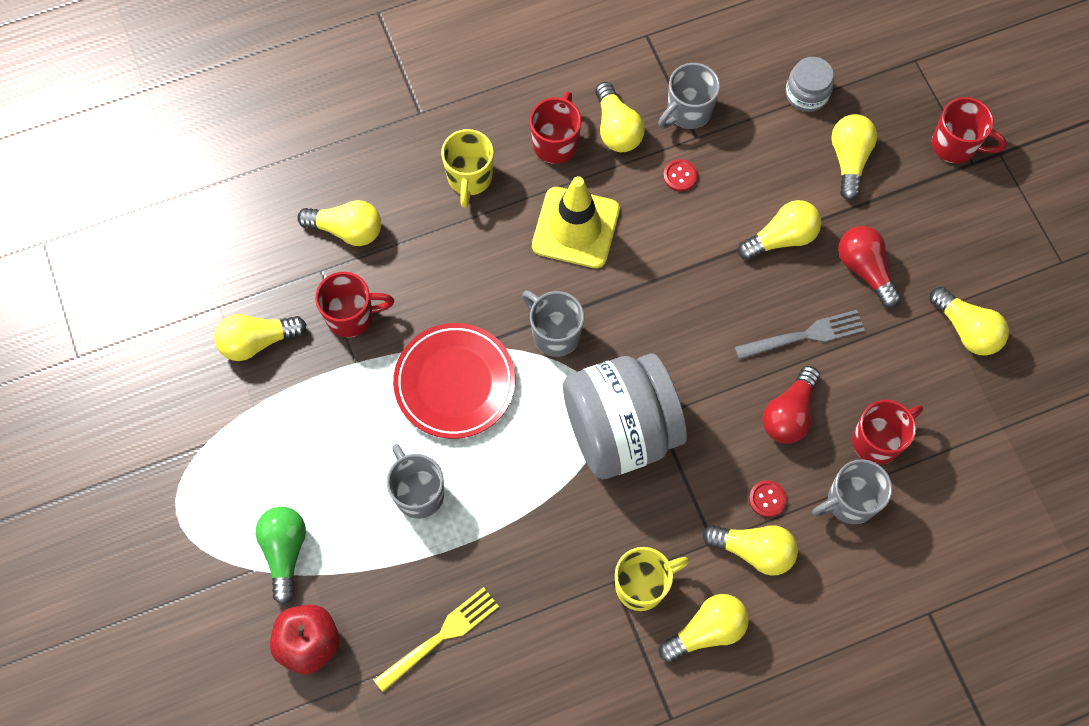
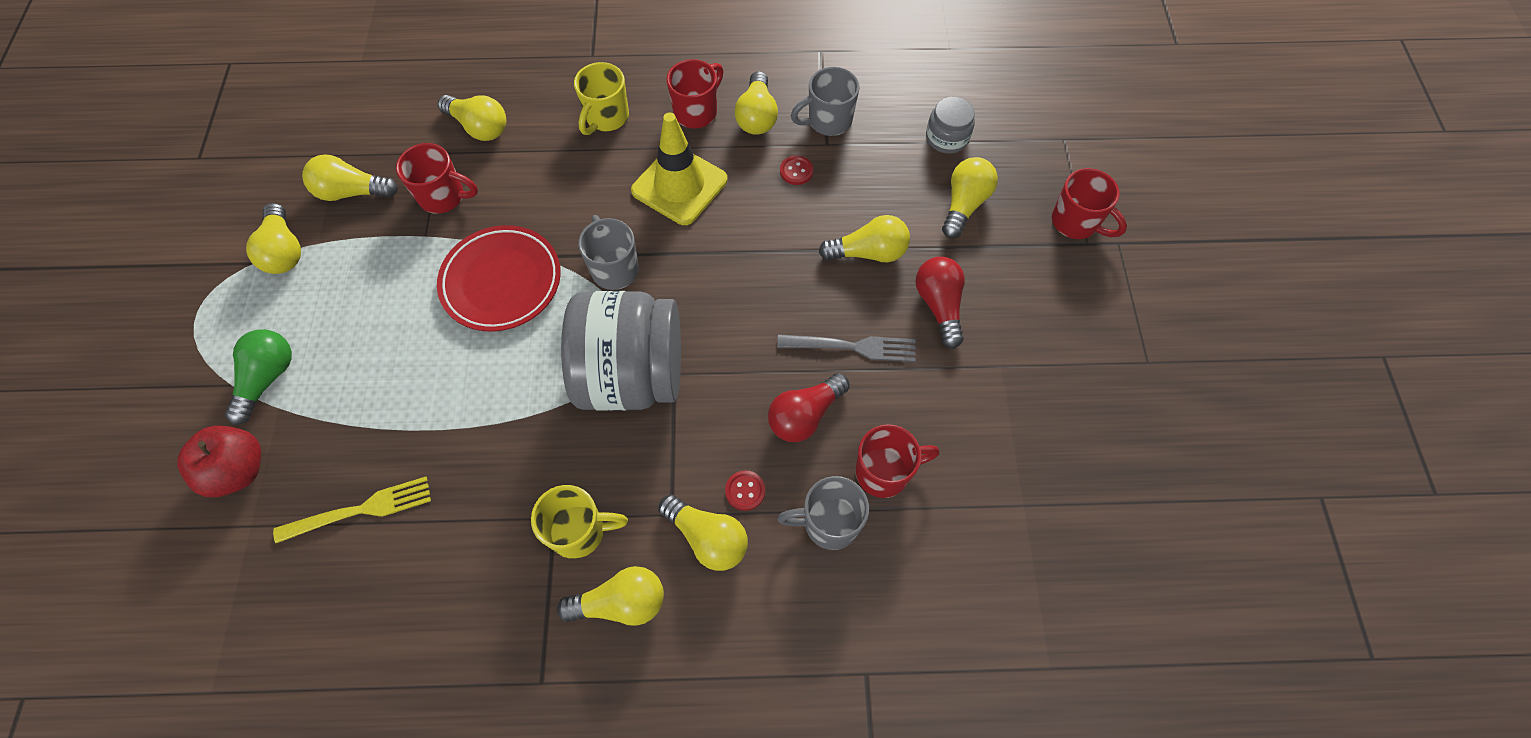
camera: 20 degrees right, 5 degrees down
grey mug [386,444,444,519] -> none
yellow light bulb [930,287,1009,356] -> yellow light bulb moved to [246,203,301,274]

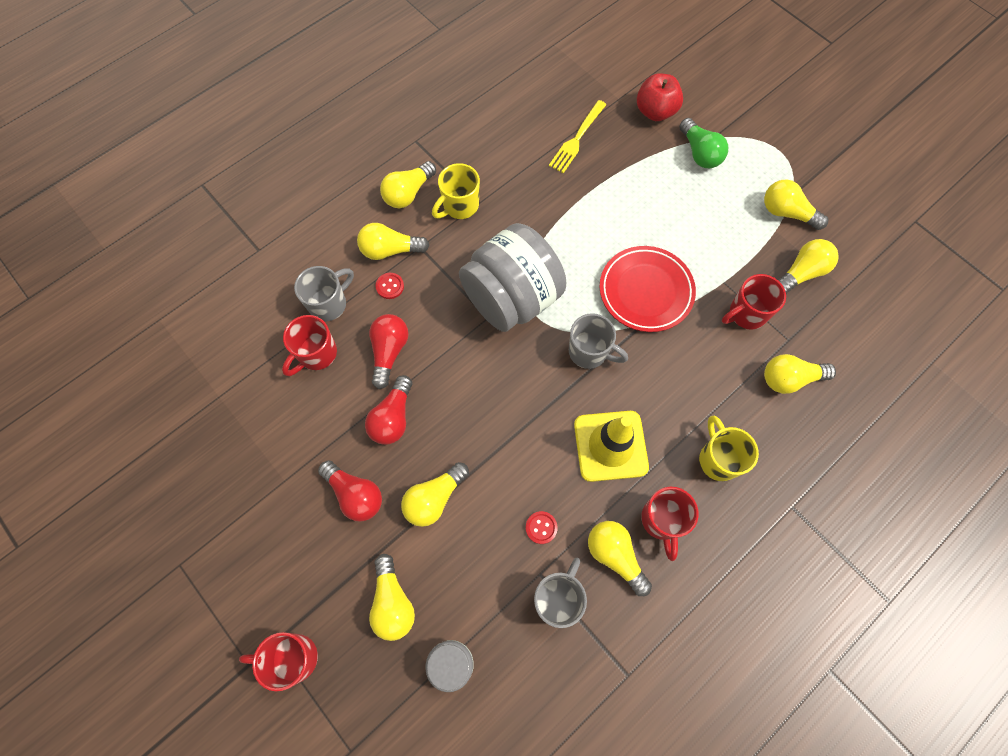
camera: 140 degrees right, 5 degrees up
grey fork [777,334,915,362] -> red light bulb [365,375,412,445]

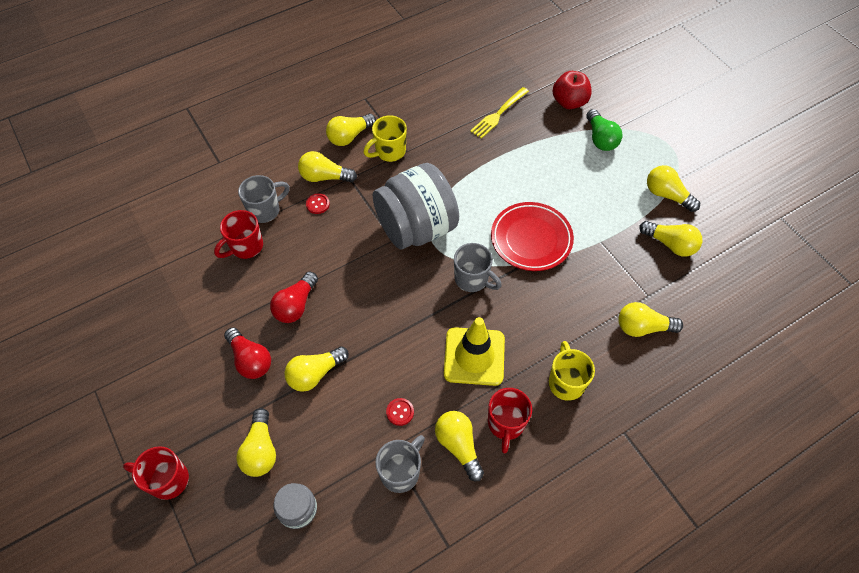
camera: 10 degrees right, 10 degrees down
red light bulb [369,314,409,389] -> none
red mug [722,274,786,329] -> none
yellow light bulb [778,239,839,294] -> yellow light bulb turned 60 degrees clockwise [640,221,702,257]

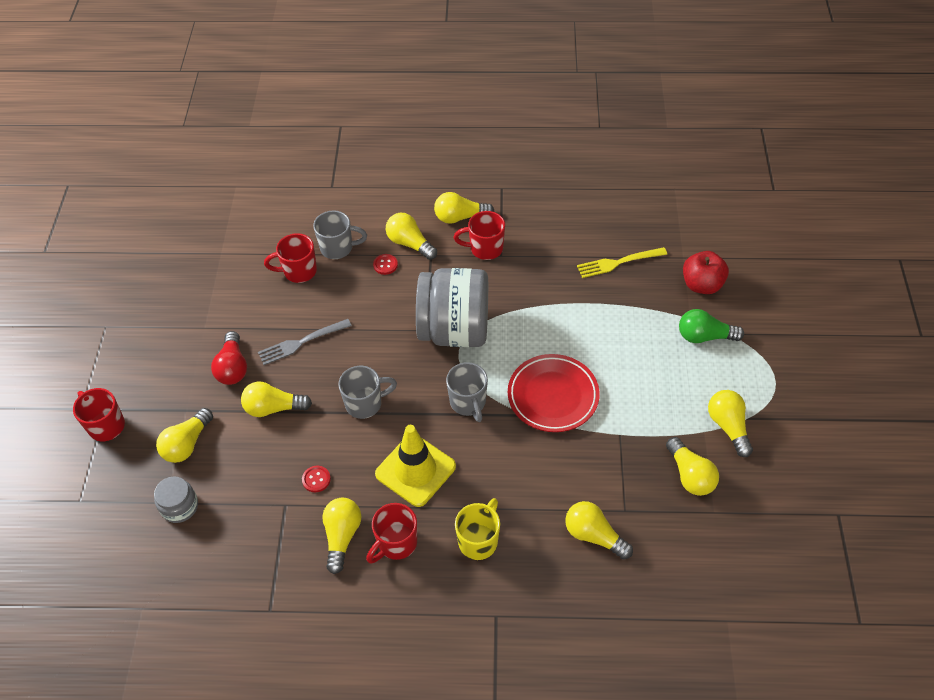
camera: 35 degrees right, 5 degrees down
red light bulb [270,272,318,323] -> grey fork [258,319,352,365]
yellow mug [363,115,407,162] -> red mug [454,211,505,260]
grey mug [375,435,425,493] -> grey mug moved to [338,366,397,419]
green light bulb [586,109,623,151] -> green light bulb turned 75 degrees clockwise [679,309,744,343]

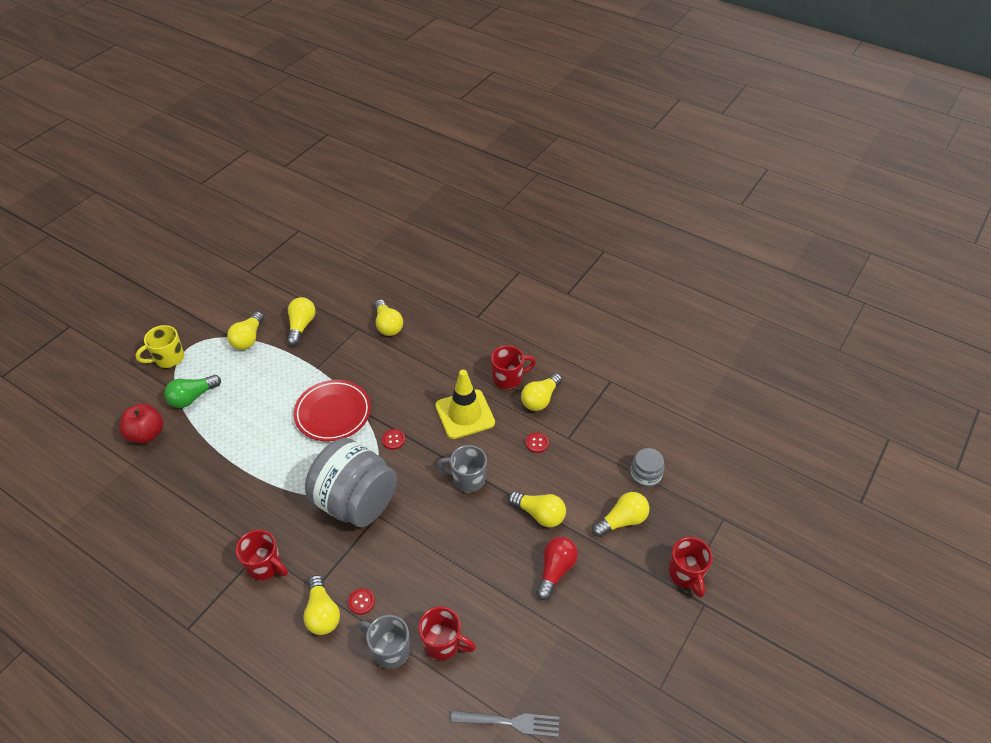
camera: 150 degrees left, 5 degrees down
grey fork [258,319,352,365] -> grey fork moved to [451,710,559,737]
yellow light bulb [434,192,494,224] -> none
grey mug [446,362,488,422] -> red button [382,429,405,450]
yellow mug [455,498,500,560] -> yellow mug moved to [135,325,184,368]
yellow fork [577,247,667,278] -> none
green light bulb [679,309,744,343] -> green light bulb turned 105 degrees clockwise [164,375,221,408]

